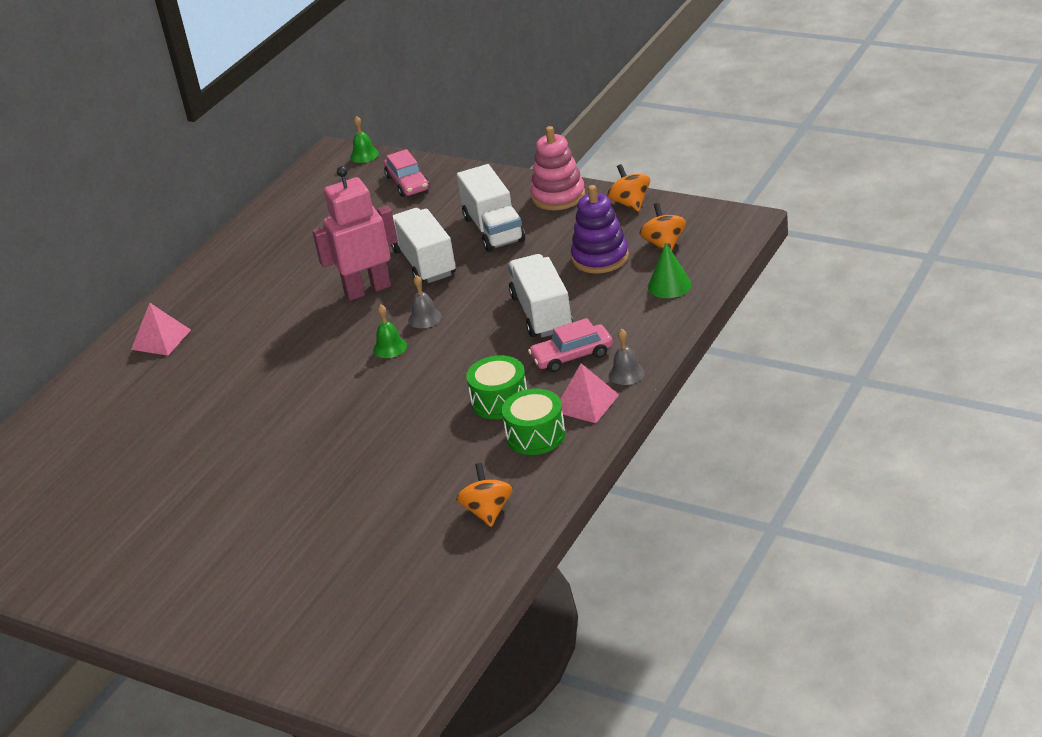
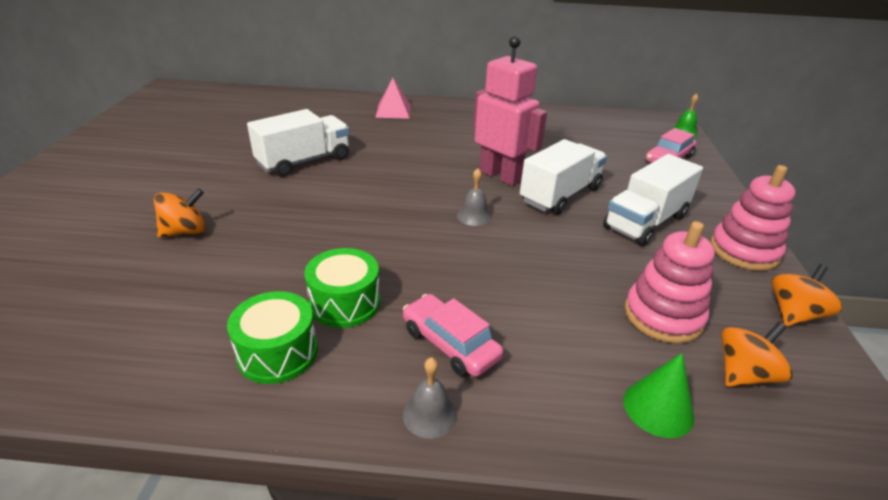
camera: 60 degrees right, 0 degrees up
green bell [373,305,407,358] -> none
orange spinning top [456,463,513,527] -> orange spinning top moved to [154,189,205,238]
white truck [508,254,573,338] -> white truck moved to [247,109,350,177]
pink pyramid [560,363,619,423] -> none
purple stacking toy [571,185,629,274] -> pink stacking toy [624,221,715,343]

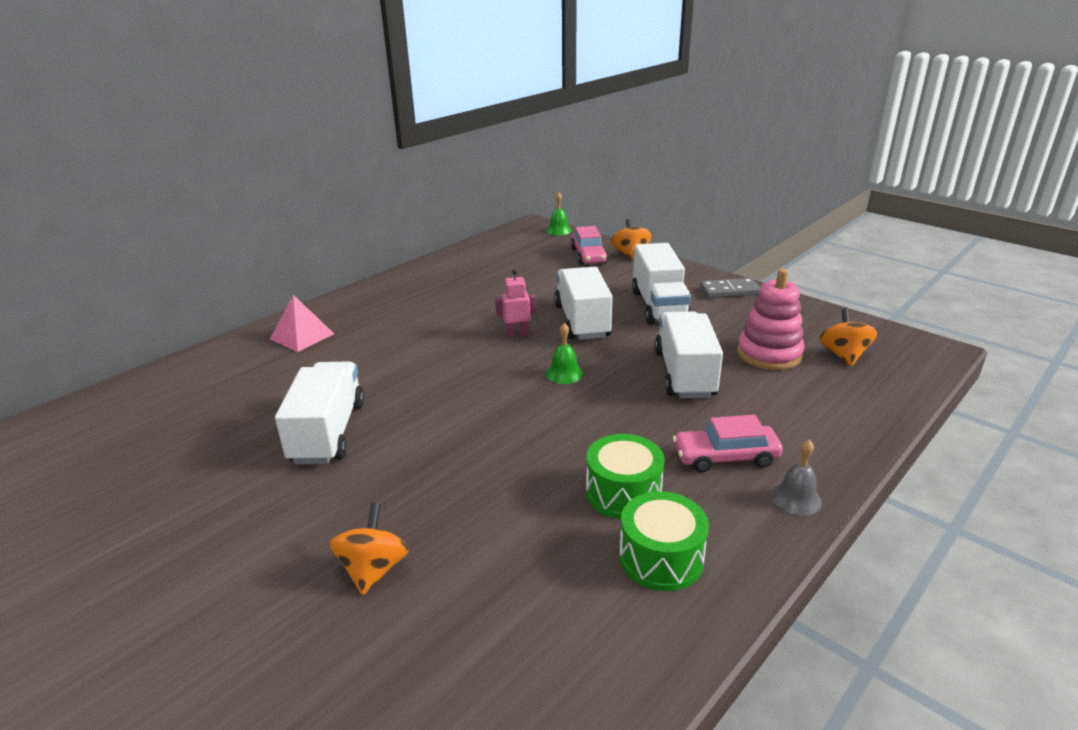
camera: 50 degrees left, 5 degrees down
grey bell [457,168,492,226] -> green bell [546,323,583,384]
pink robot [473,36,547,186] -> pink robot [495,269,536,337], size x0.48
green cone [624,353,694,438] -> none
pink stacking toy [710,165,795,271] -> grey domino [700,278,760,298]
orange spinning top [771,264,842,326] -> orange spinning top moved to [611,219,652,260]
none -> white truck [654,311,723,398]

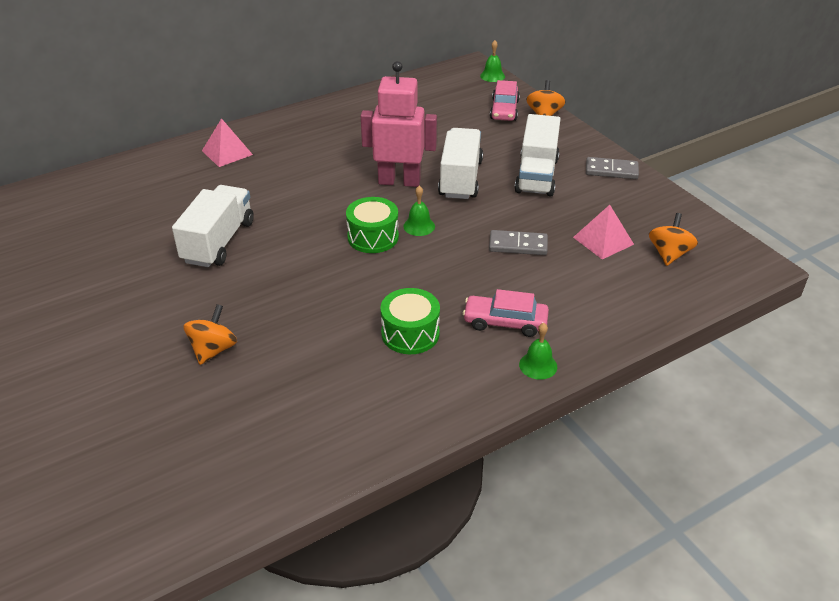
camera: 15 degrees right, 10 degrees up
pink robot [495,269,536,337] -> pink robot [361,61,437,187], size x2.09
green drum [619,491,709,591] -> green drum moved to [346,197,399,253]
white truck [654,311,723,398] -> grey domino [489,230,548,255]
pink stacking toy [737,269,805,370] -> pink pyramid [573,205,634,259]
grey bell [772,440,822,515] -> green bell [519,323,557,380]

